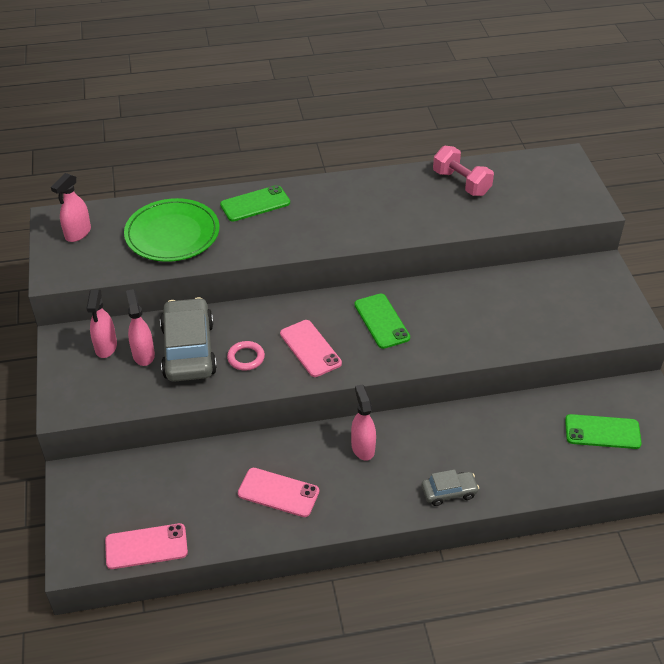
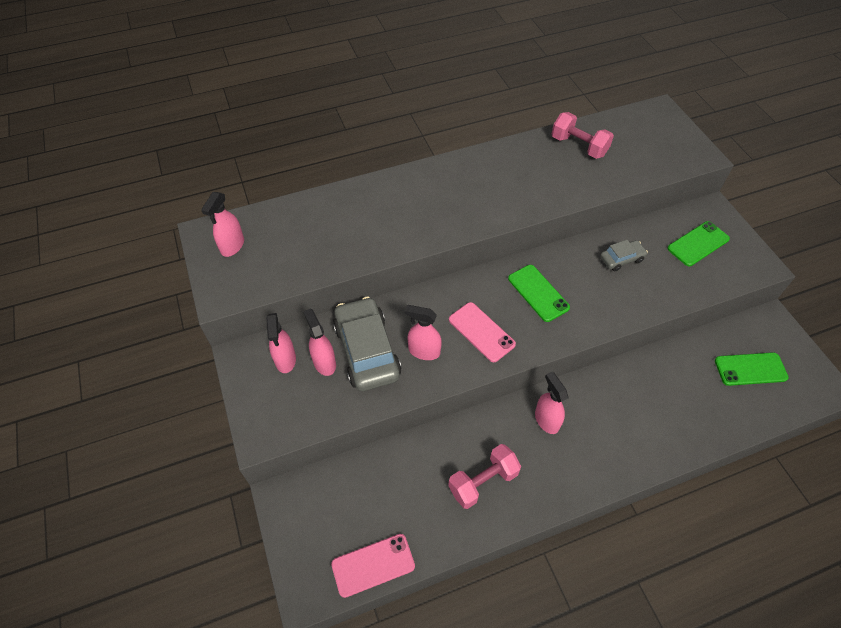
camera: 10 degrees left, 10 degrees up
green plate [124,198,220,262] -> none
green phone [220,185,290,222] -> green phone moved to [667,221,730,266]
pink ring [227,341,265,371] -> pink spray bottle [405,305,442,360]
pink phone [238,468,319,517] -> pink dumbbell [448,444,521,509]
grey car [422,469,479,506] -> grey car moved to [600,240,648,271]

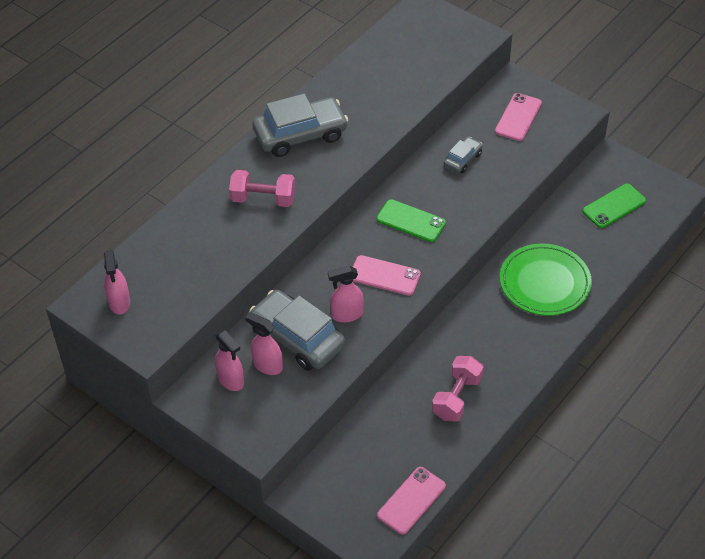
camera: 30 degrees left, 5 degrees down
pink spray bottle [535,372,568,434] -> none
pink dumbbell [552,112,614,159] -> pink dumbbell moved to [229,170,295,207]
green phone [667,221,730,266] -> pink phone [495,93,542,141]
none -> grey car [252,93,348,157]
none -> green plate [500,243,592,316]

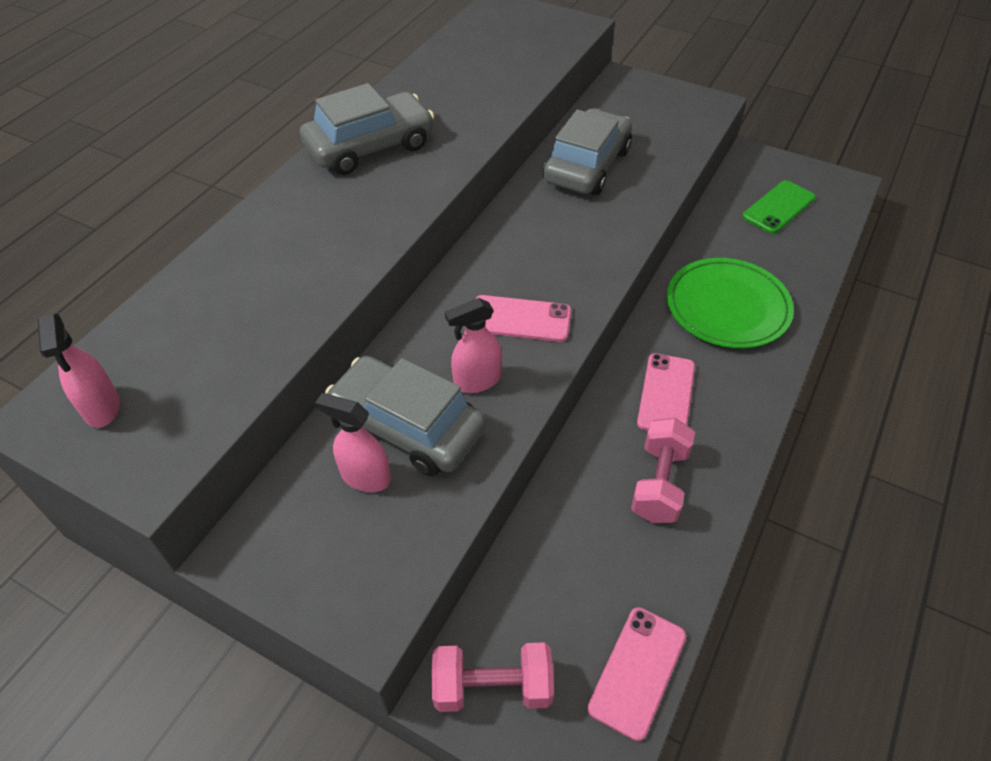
camera: 10 degrees left, 0 degrees up
pink spray bottle [215,330,244,391] -> none
pink dumbbell [229,170,295,207] -> pink dumbbell moved to [432,642,554,712]
green phone [377,199,446,242] -> none
grey car [444,137,483,173] -> grey car [543,108,632,195], size x1.98
pink phone [495,93,542,141] -> pink phone moved to [637,353,695,431]

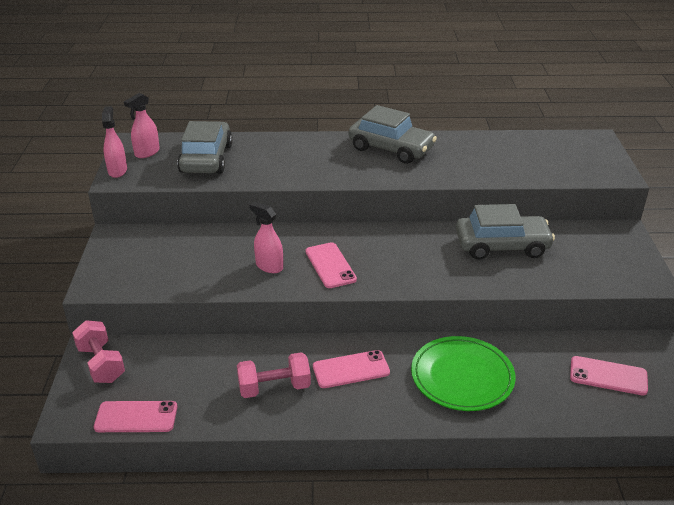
camera: 60 degrees right, 15 degrees down
pink spray bottle [315,393,391,492] -> pink spray bottle moved to [102,106,127,178]
grey car [325,356,486,477] -> grey car moved to [177,121,233,174]
green phone [742,180,815,234] -> pink phone [570,356,648,395]

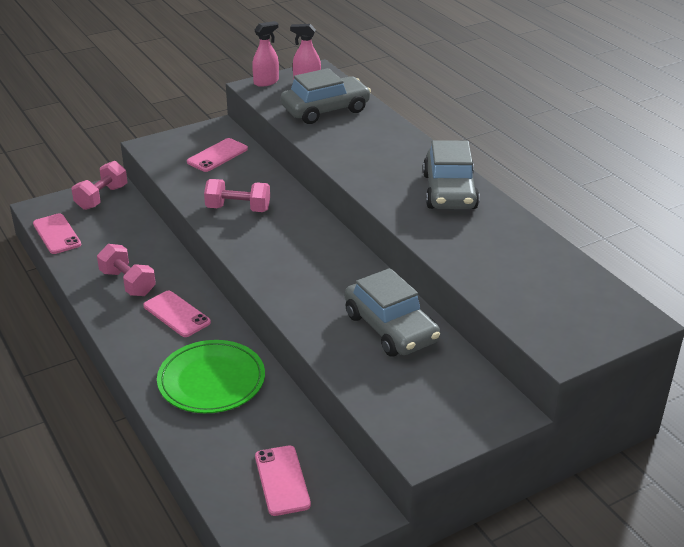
camera: 60 degrees right, 0 degrees up
pink spray bottle [249,202,283,273] -> pink dumbbell [204,179,270,212]
pink phone [306,242,357,288] -> pink phone moved to [187,138,248,172]

